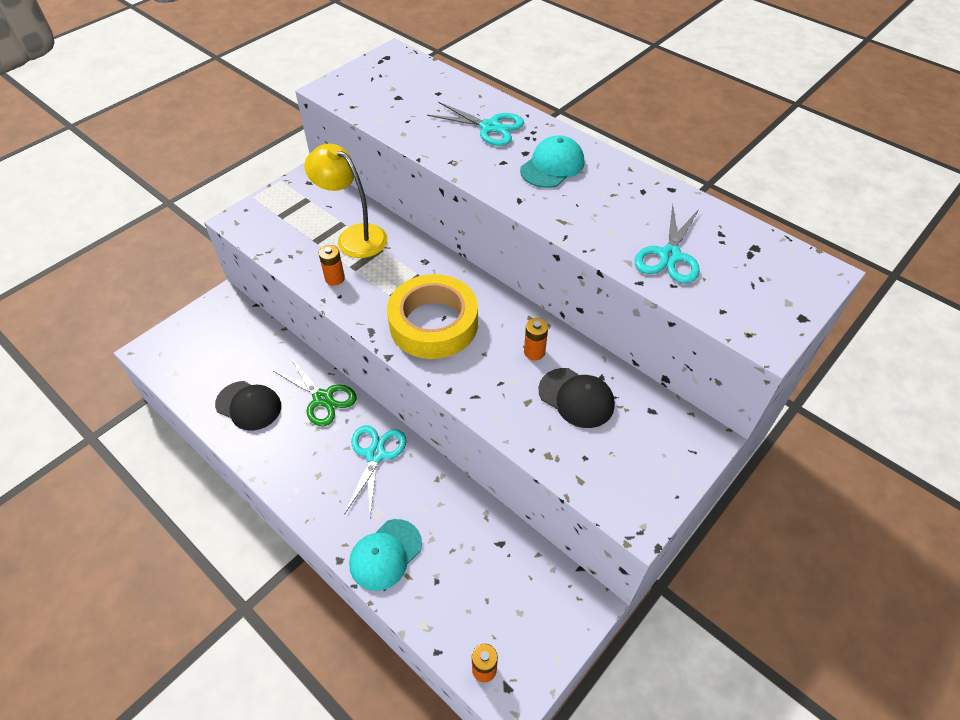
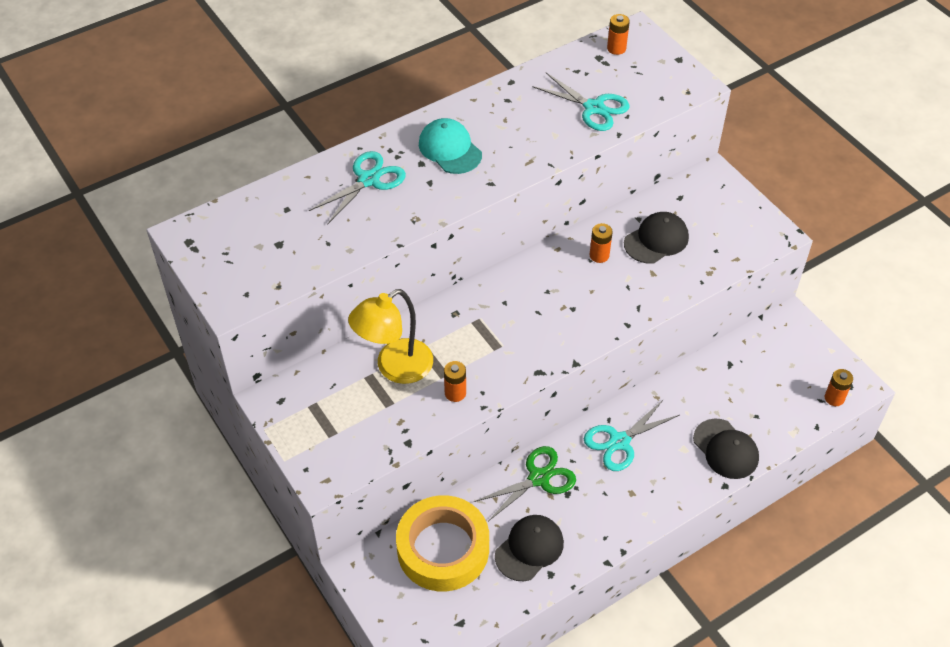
camera: 75 degrees left, 0 degrees up
turquoise scissors [344,425,407,516] -> turquoise scissors turned 60 degrees counterclockwise [584,399,680,471]
turquoise cap [349,519,422,591] -> black cap [693,419,759,479]
yellow tape [387,274,478,359] -> yellow tape moved to [396,495,489,591]
none -> orange battery [607,14,630,55]

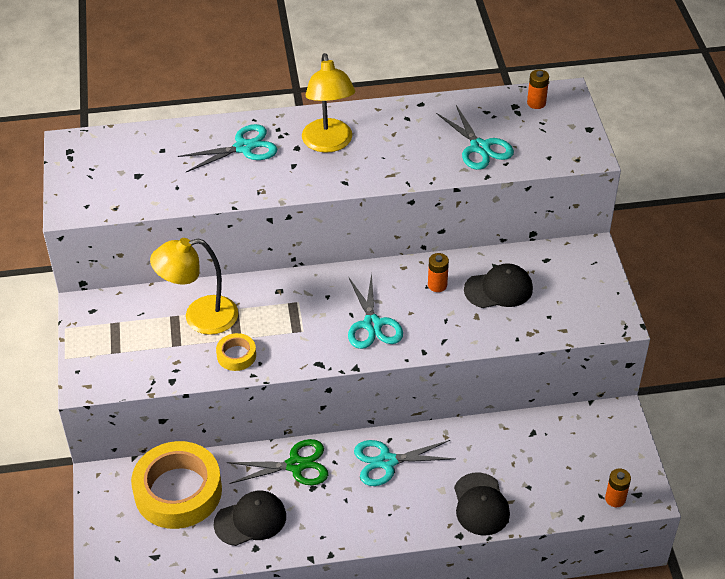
camera: 25 degrees right, 5 degrees down
turquoise cap [419,118,482,174] -> yellow lamp [302,53,355,153]
orange battery [444,361,466,402] -> yellow tape [216,333,256,371]
none -> turquoise scissors [348,273,403,349]

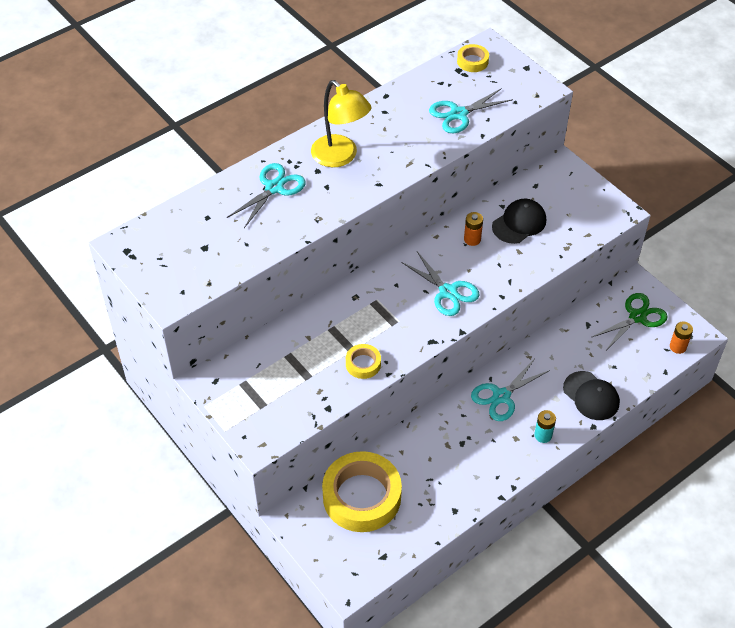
camera: 30 degrees left, 5 degrees up
yellow lamp [150,238,238,335] -> none
black cap [214,491,286,546] -> none
green scissors [227,439,328,485] -> green scissors moved to [592,293,667,350]
turquoise scissors [436,105,514,170] -> turquoise scissors turned 120 degrees clockwise [429,88,513,133]
orange battery [527,70,549,109] -> yellow tape [457,44,489,72]
none -> turquoise battery [534,410,556,443]

